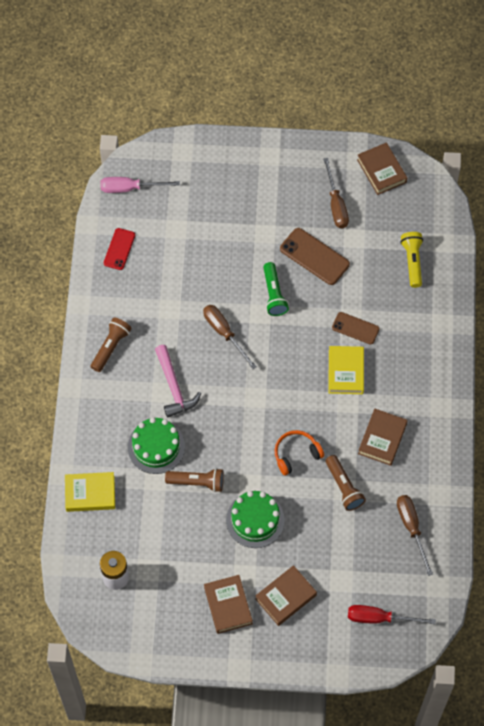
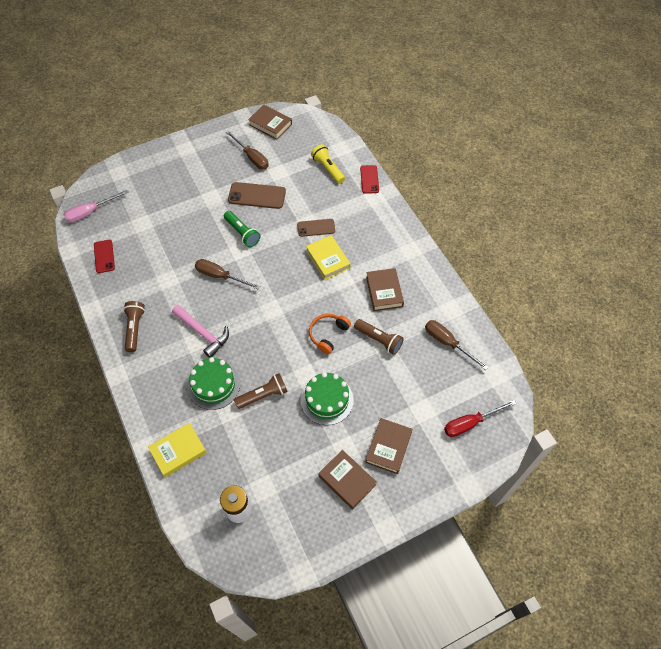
camera: 30 degrees left, 5 degrees down
none -> red phone [360,165,379,194]

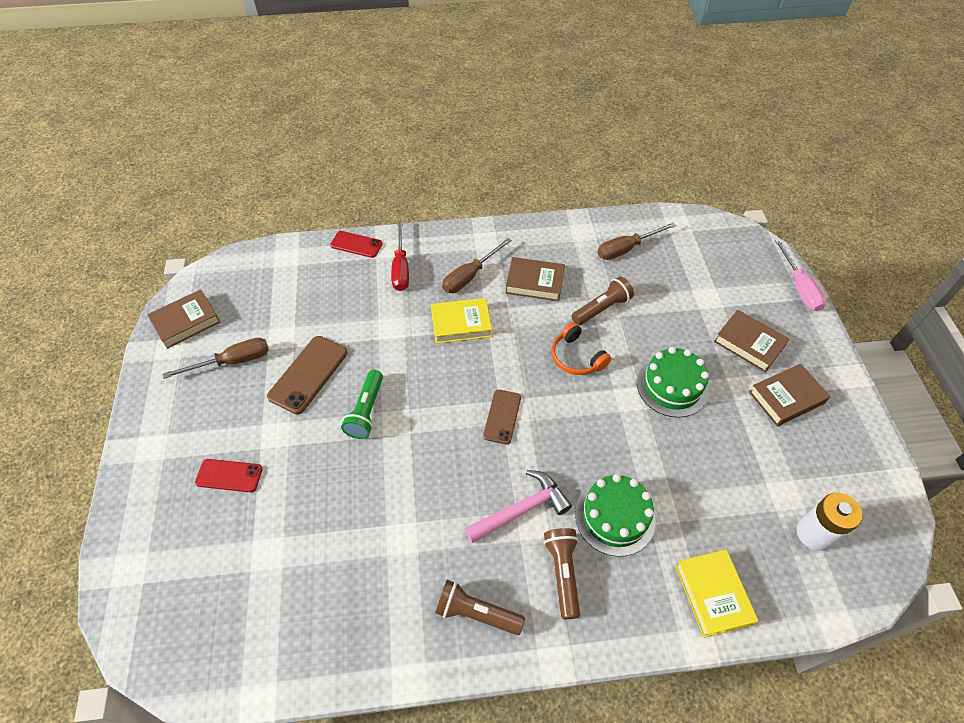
camera: 70 degrees left, 5 degrees down
pink screwdriver [64,190,129,223] -> pink screwdriver moved to [774,239,826,311]
red phone [94,240,115,273] -> red phone moved to [195,459,263,492]
brown screwdriver [195,259,260,290] -> brown screwdriver moved to [442,238,512,293]
green flashlight [224,211,260,247] -> green flashlight turned 120 degrees clockwise [341,370,383,439]
brown flashlight [234,373,288,409] -> brown flashlight moved to [544,528,580,619]
brown phone [297,219,335,237] -> brown phone moved to [483,390,521,445]
yellow flashlight [311,144,345,184] -> none
red screwdriver [444,400,517,437] -> red screwdriver moved to [391,220,409,291]

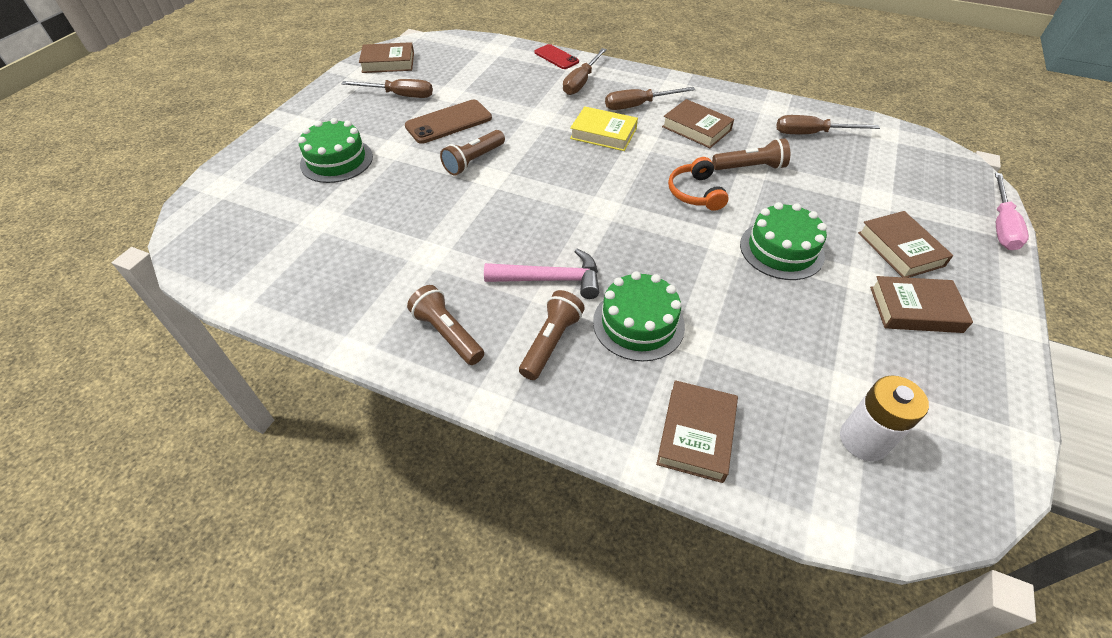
camera: 30 degrees right, 5 degrees down
red phone [195,459,263,492] -> green cake [298,118,373,183]
green flashlight [341,370,383,439] -> brown flashlight [440,130,505,176]
red screwdriver [391,220,409,291] -> brown screwdriver [563,48,607,95]
brown phone [483,390,521,445] -> none
yellow book [675,550,758,638] -> brown book [656,380,738,483]

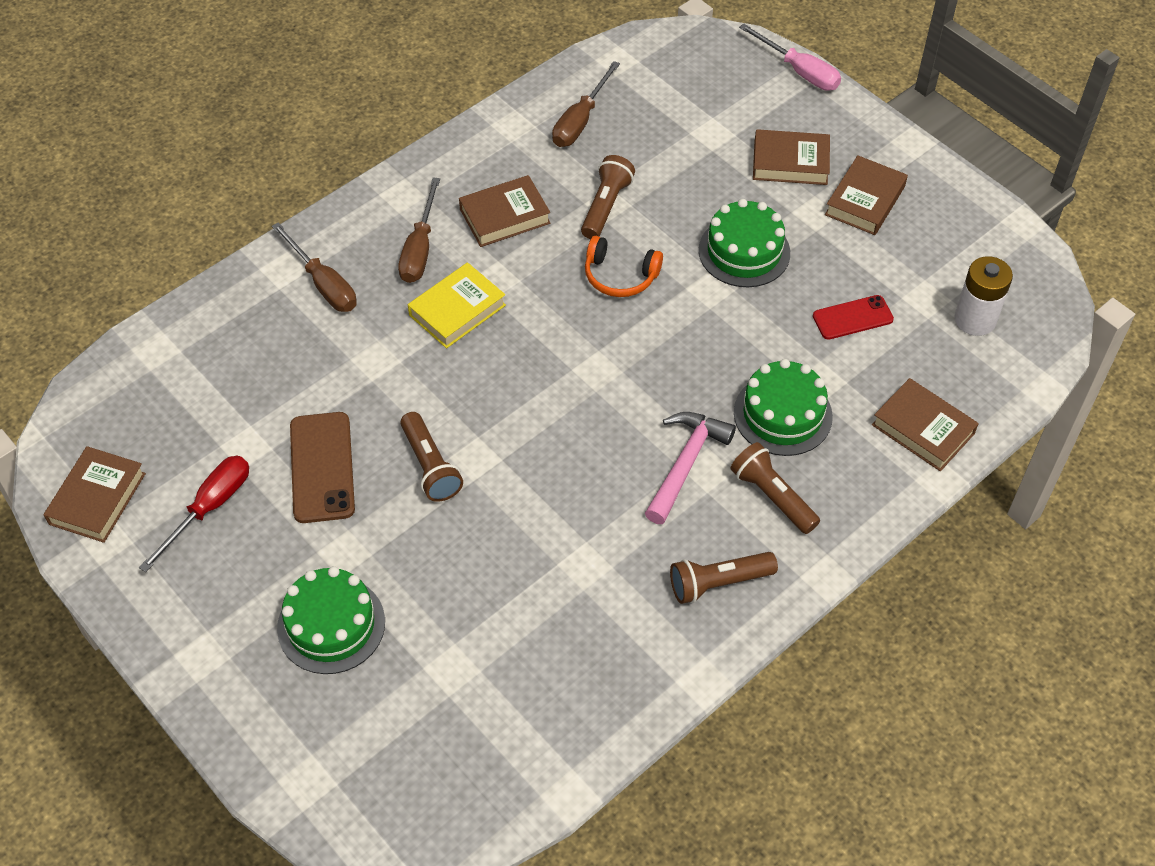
camera: 65 degrees left, 5 degrees up
brown screwdriver [341,79,433,98] -> red screwdriver [139,456,249,572]
red phone [535,44,579,69] -> red phone moved to [813,295,894,340]

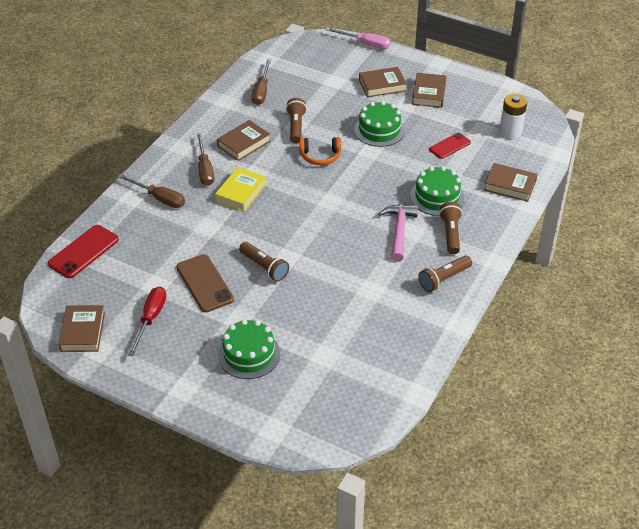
camera: 20 degrees left, 10 degrees down
brown flashlight [730,442,820,534] -> brown flashlight turned 60 degrees clockwise [439,202,462,254]
none -> red phone [48,225,119,278]

